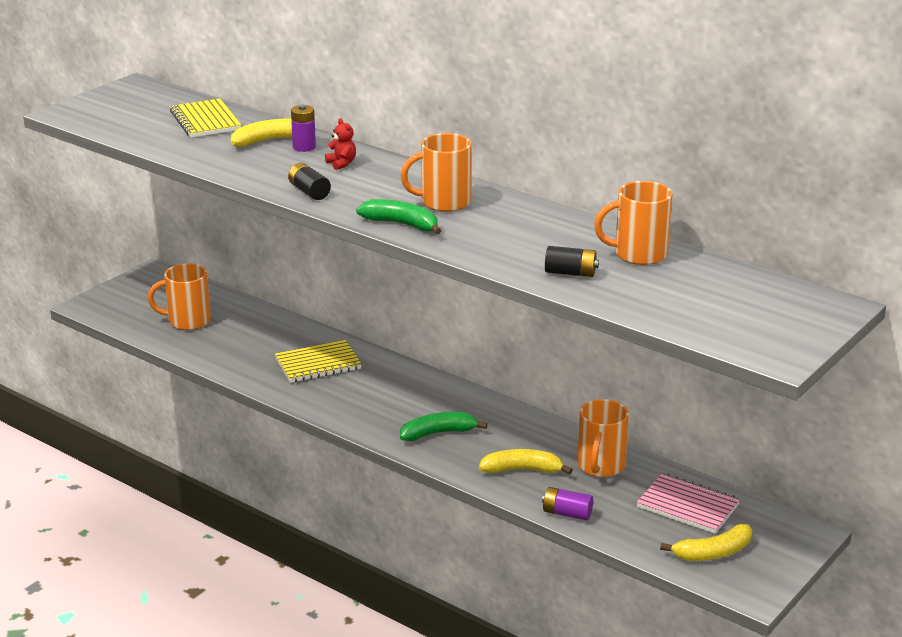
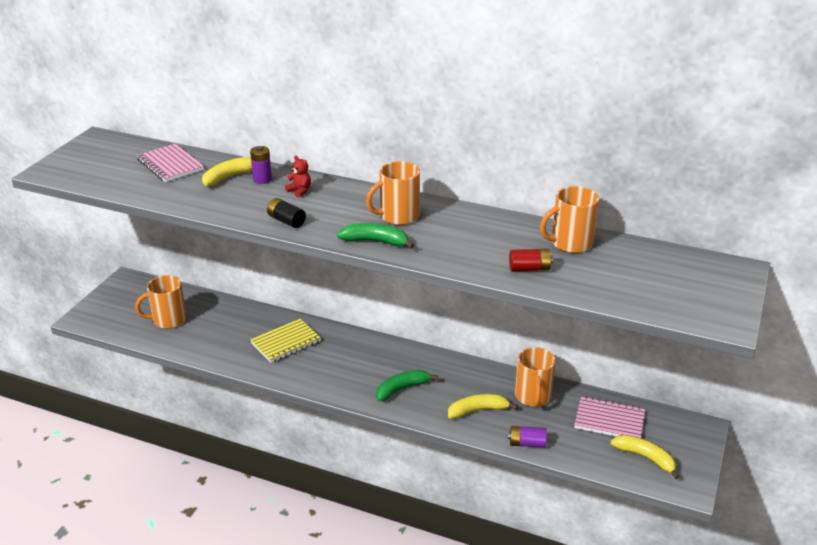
camera: 15 degrees left, 5 degrees up
yellow notebook [170,98,241,137] -> pink notebook [137,144,204,182]
black battery [545,246,599,277] -> red battery [509,249,553,271]
yellow banana [660,524,752,561] -> yellow banana turned 105 degrees counterclockwise [610,435,680,479]

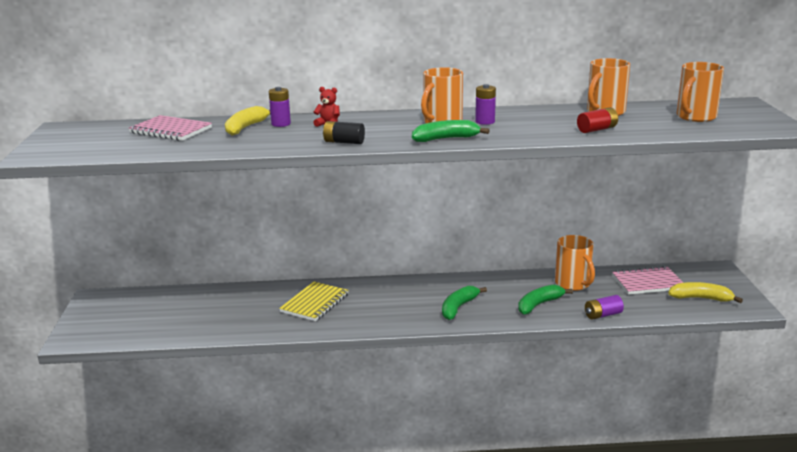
camera: 25 degrees left, 10 degrees down
orange mug [135,275,187,329] -> orange mug moved to [677,62,724,122]
yellow banana [448,394,518,419] -> green banana [518,285,573,315]
none -> purple battery [475,84,496,125]

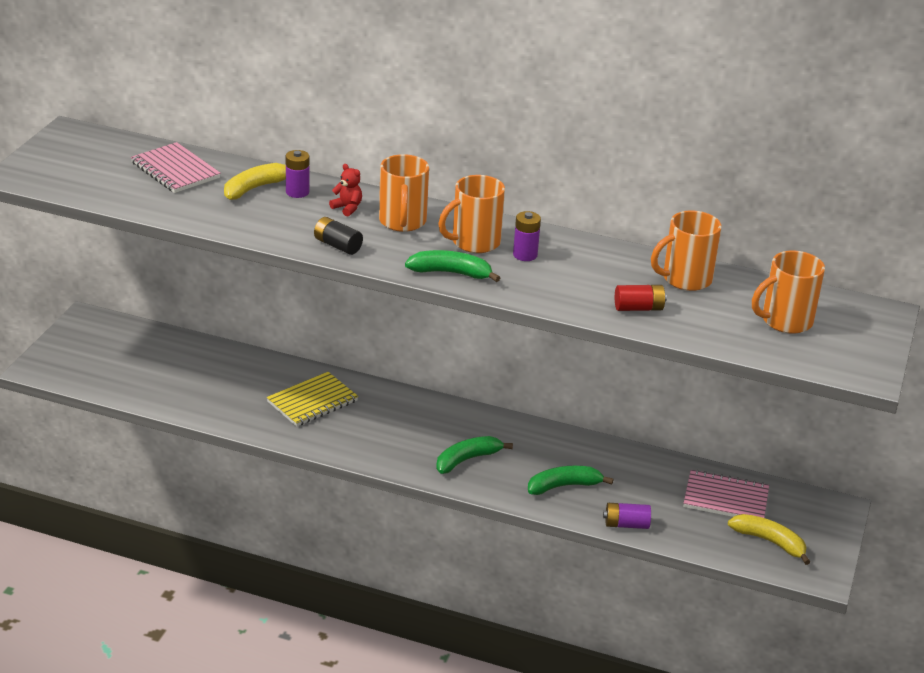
camera: 20 degrees right, 10 degrees up
orange mug [555,235,595,291] -> orange mug moved to [379,154,429,232]

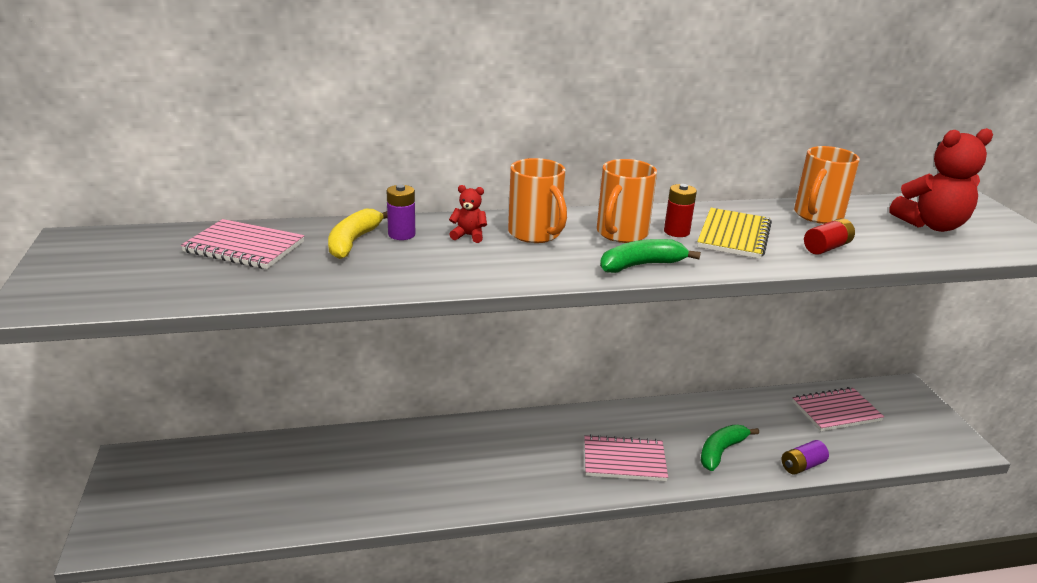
camera: 30 degrees left, 5 degrees down
yellow notebook [267,372,358,427] -> yellow notebook moved to [697,208,772,259]
black battery [314,217,363,255] -> none
green banana [436,436,513,474] -> pink notebook [584,434,668,481]
purple battery [513,211,541,261] -> red battery [664,184,697,237]
yellow banana [728,514,810,565] -> none
orange mug [752,251,825,334] -> red teddy bear [889,128,993,232]

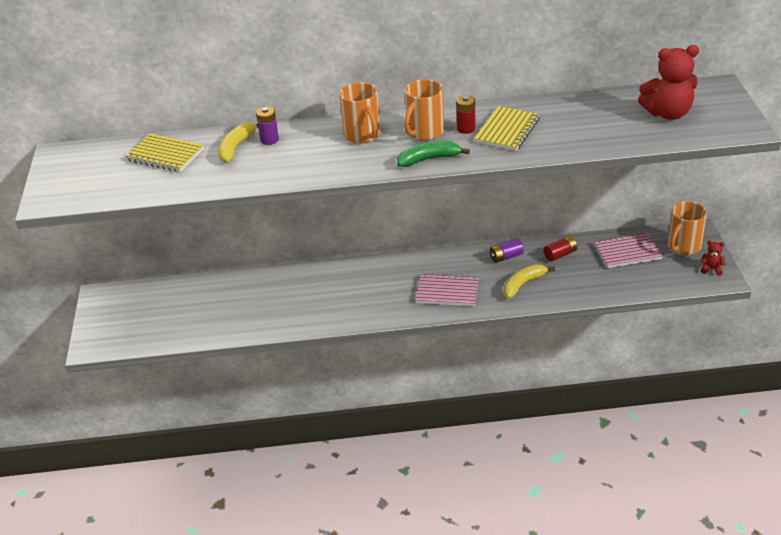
camera: 10 degrees right, 10 degrees up
pink notebook [181,219,304,269] -> yellow notebook [125,134,204,172]
red teddy bear [449,185,487,243] -> red teddy bear moved to [701,241,726,276]
green banana [700,425,759,471] -> yellow banana [503,264,555,299]
purple battery [782,440,829,475] -> purple battery moved to [490,239,524,263]
orange mug [794,146,860,224] -> orange mug moved to [667,201,707,255]
red battery [804,218,855,255] -> red battery moved to [543,236,577,262]

